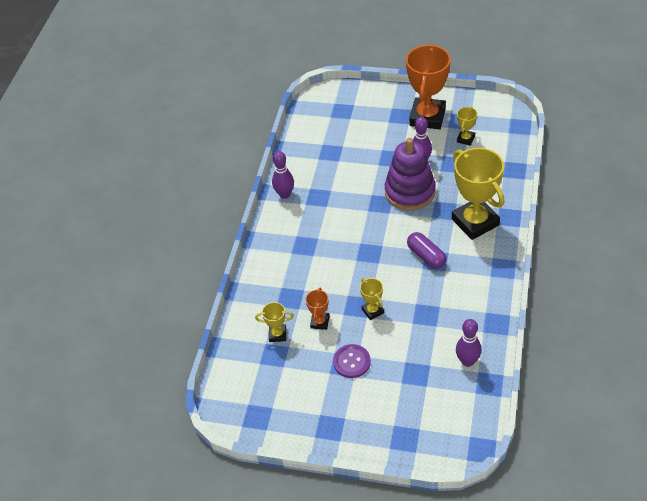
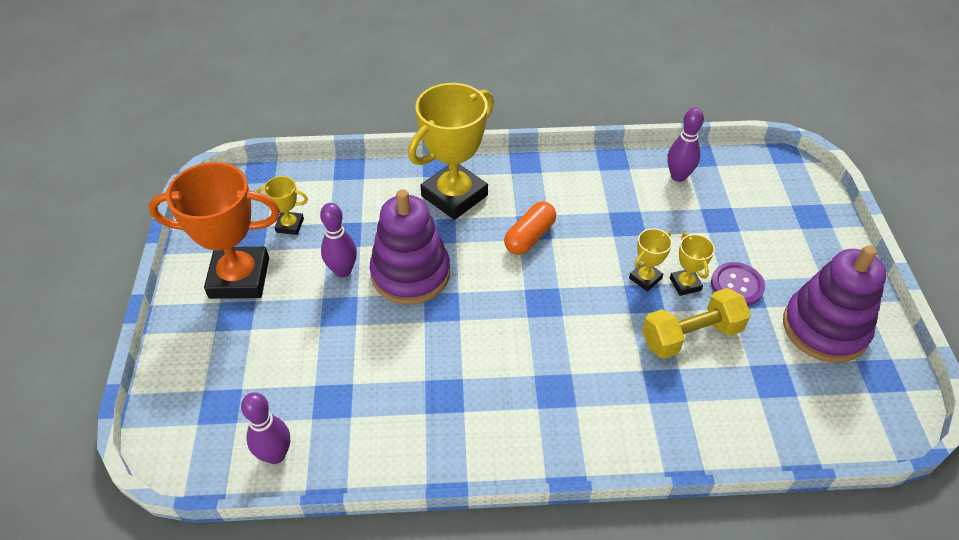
camera: 110 degrees left, 0 degrees up
yellow trophy [255,302,294,342] -> yellow trophy moved to [670,233,715,296]
purple bowling pin [272,151,294,199] -> purple bowling pin moved to [241,392,290,464]
orange trophy [305,288,330,330] -> yellow dumbbell [642,288,751,359]
purple capsule [407,232,446,269] -> orange capsule [504,202,556,255]
none -> purple stacking toy [783,245,887,363]

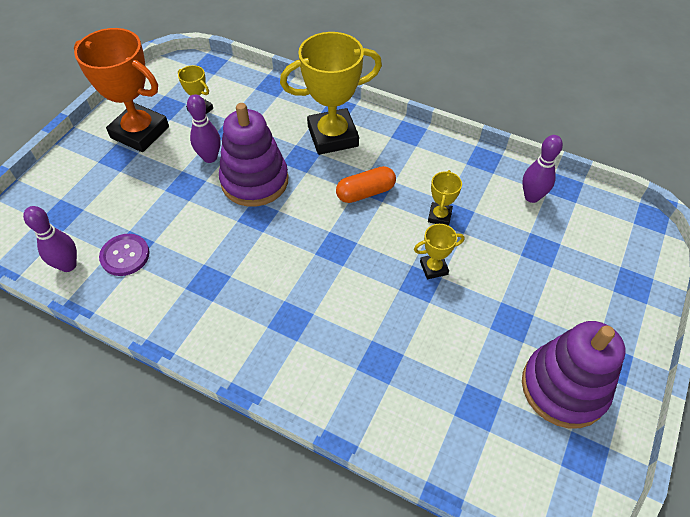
camera: 30 degrees right, 5 degrees up
yellow dumbbell [642,288,751,359] -> none
yellow trophy [670,233,715,296] -> yellow trophy moved to [428,170,462,226]
purple button [711,262,765,306] -> purple button moved to [99,234,150,276]

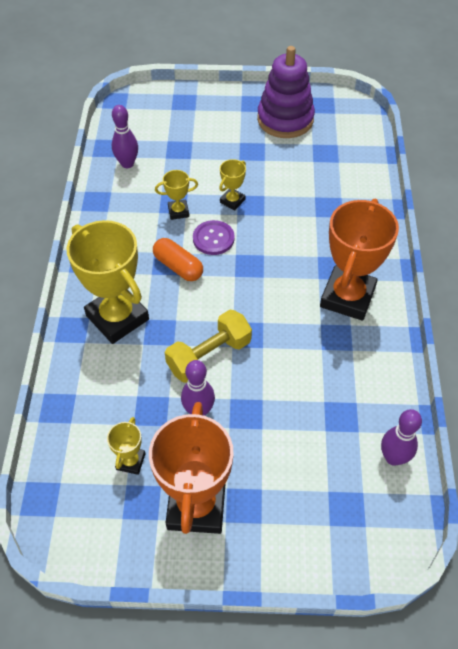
camera: 115 degrees left, 0 degrees up
purple button [99,234,150,276] -> purple button moved to [193,220,235,255]
purple stacking toy [219,103,289,207] -> yellow dumbbell [165,310,252,383]
yellow trophy [414,224,465,279] -> yellow trophy turned 75 degrees clockwise [219,159,246,210]
none -> orange trophy [320,199,399,321]

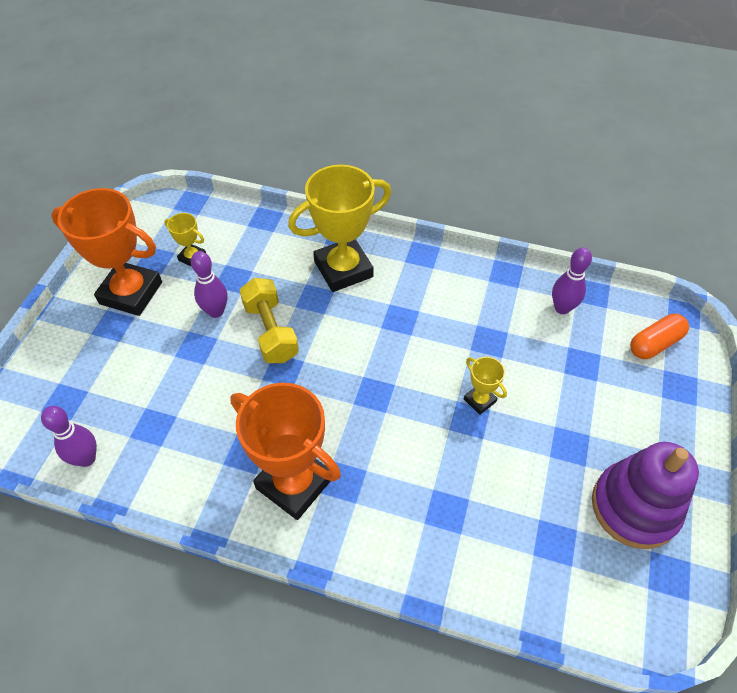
camera: 105 degrees right, 0 degrees up
orange capsule [153,238,203,281] -> orange capsule moved to [630,314,689,359]
yellow trophy [155,170,198,220] -> none
purple button [193,220,235,255] -> none

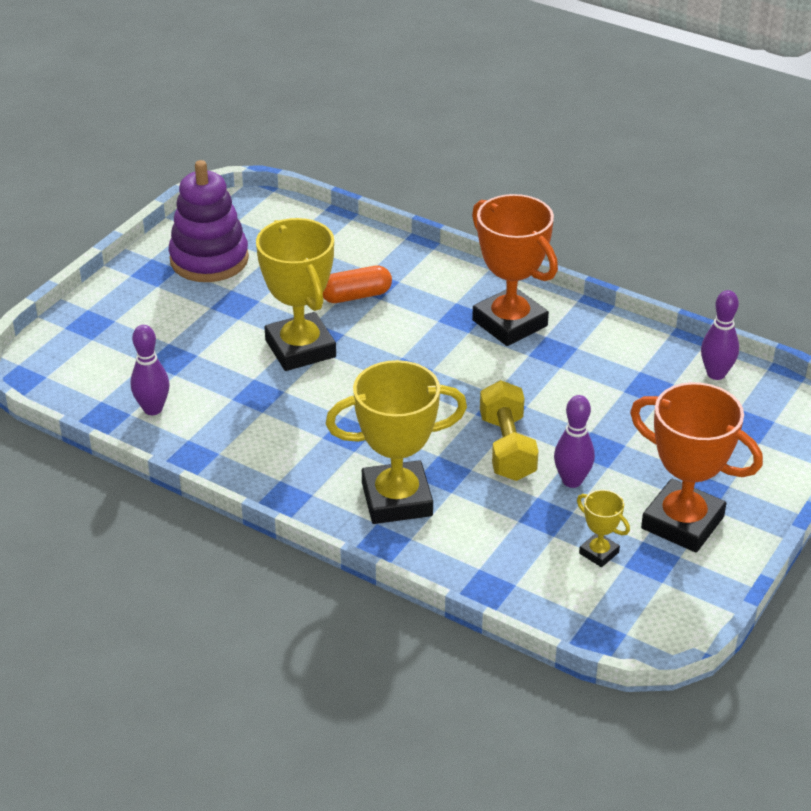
camera: 165 degrees left, 15 degrees down
yellow trophy [464,357,507,415] -> yellow trophy [256,218,336,371], size x2.19
orange capsule [630,314,689,359] -> orange capsule moved to [323,265,392,303]

